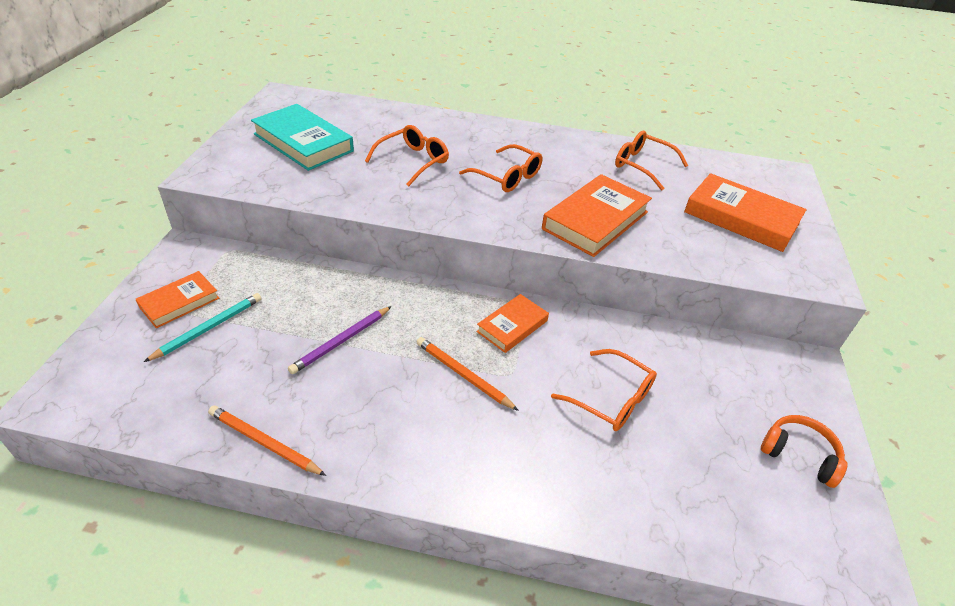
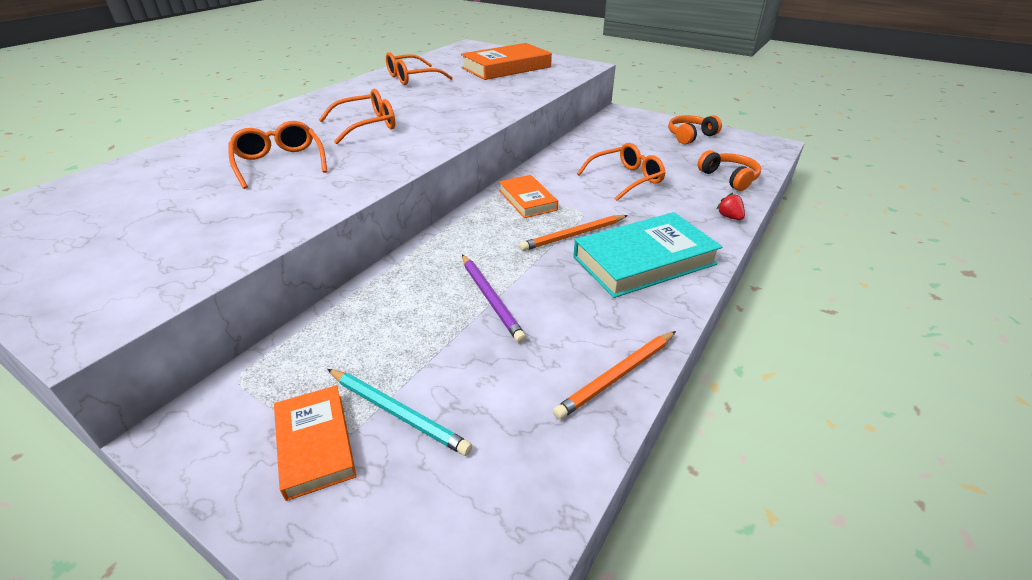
camera: 65 degrees left, 5 degrees down
turquoise pencil [144,293,261,362] -> turquoise pencil turned 150 degrees clockwise [327,369,473,456]
turquoise book [251,104,354,171] -> turquoise book moved to [573,212,722,298]
orange book [542,174,652,257] -> none
none -> orange headphones [697,150,761,191]
none -> red strawberry [716,193,745,220]

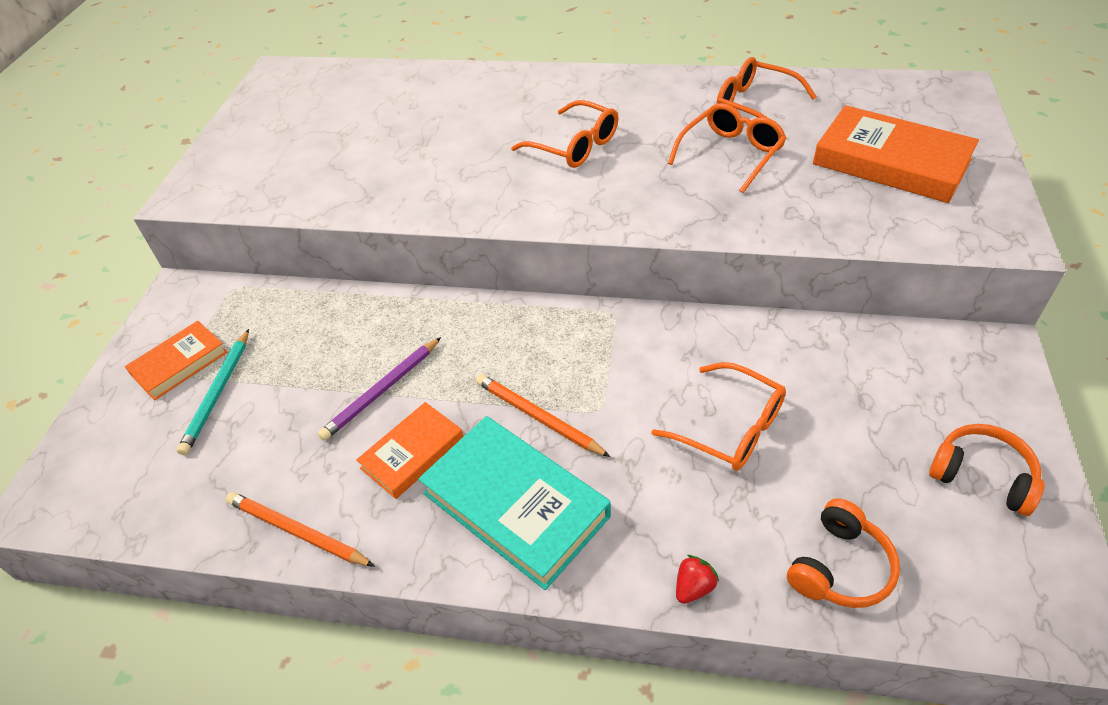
camera: 70 degrees right, 10 degrees up
orange glasses [228,121,327,189] -> orange glasses moved to [668,103,786,193]
orange book [499,175,558,218] -> orange book moved to [356,402,464,499]

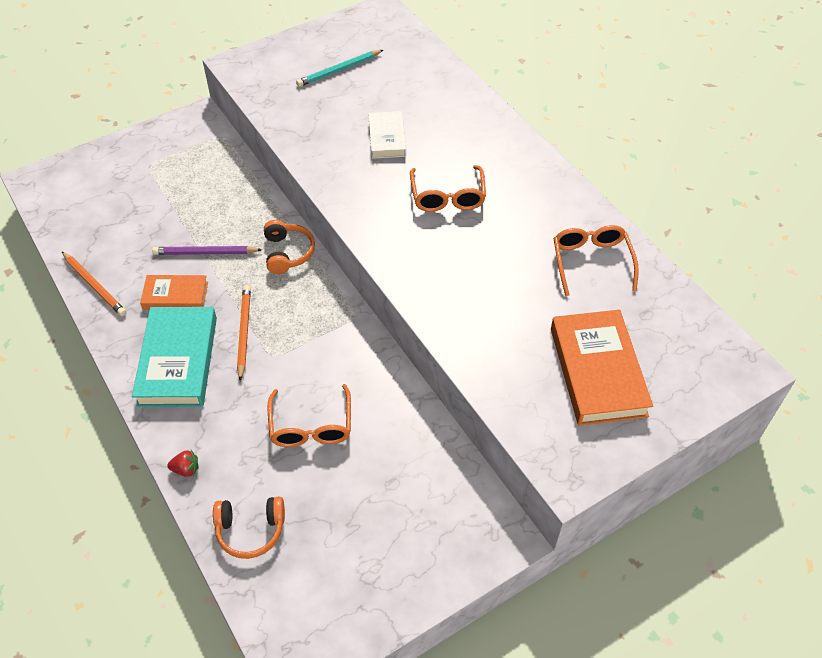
camera: 45 degrees right, 5 degrees up
orange book [125,321,227,400] -> none
turquoise pencil [177,329,249,455] -> turquoise pencil moved to [296,50,383,87]
orange pencil [226,492,375,567] -> orange pencil turned 150 degrees clockwise [62,252,127,316]
orange glasses [668,103,786,193] -> none
orange headphones [929,424,1045,516] -> orange headphones moved to [264,220,315,274]
none -> white book [368,111,406,159]

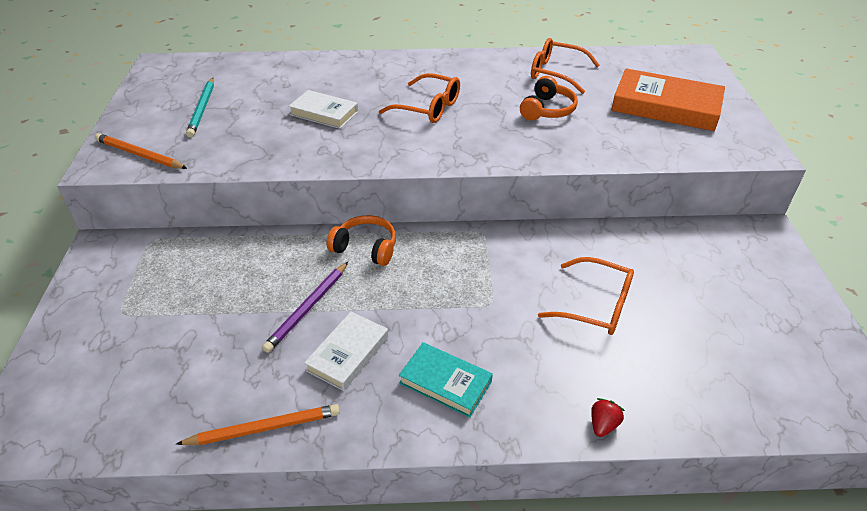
camera: 60 degrees left, 10 degrees down
turquoise book [132,307,217,407] -> turquoise book [399,342,493,418], size x0.59
orange book [140,275,208,310] -> white book [304,312,388,391]
orange headphones [213,496,285,559] -> orange headphones moved to [520,76,578,121]
orange pencil [237,285,251,381] -> orange pencil moved to [95,133,187,169]

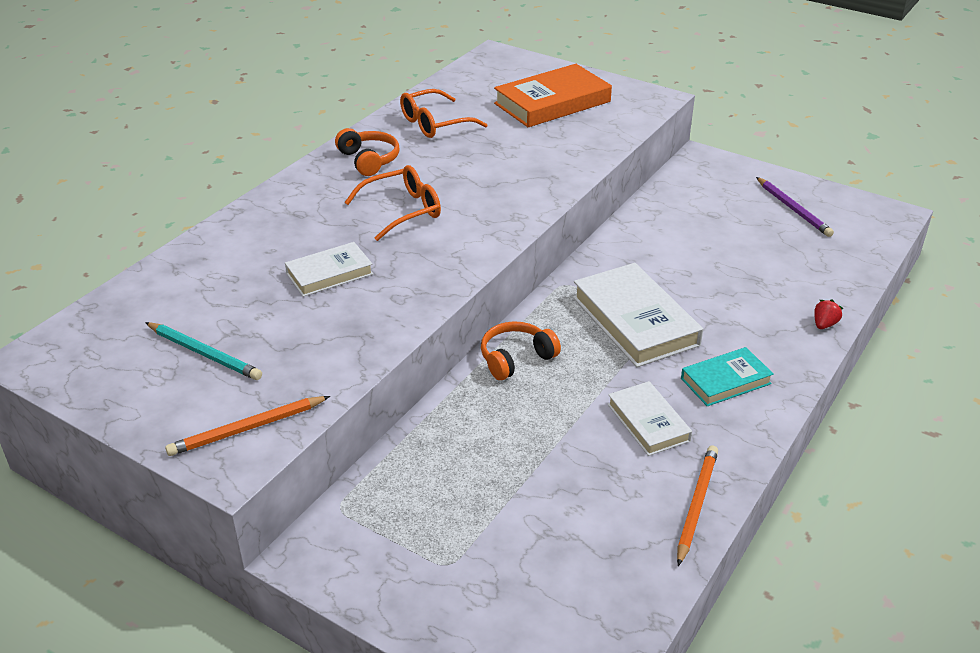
camera: 55 degrees left, 5 degrees down
purple pencil [262,262,348,353] -> purple pencil moved to [756,177,834,237]
orange headphones [520,76,578,121] -> orange headphones moved to [335,128,399,176]
orange glasses [538,257,634,335] -> none
red strawberry [591,398,625,437] -> red strawberry turned 60 degrees clockwise [814,299,843,329]
none -> white book [573,263,703,367]

